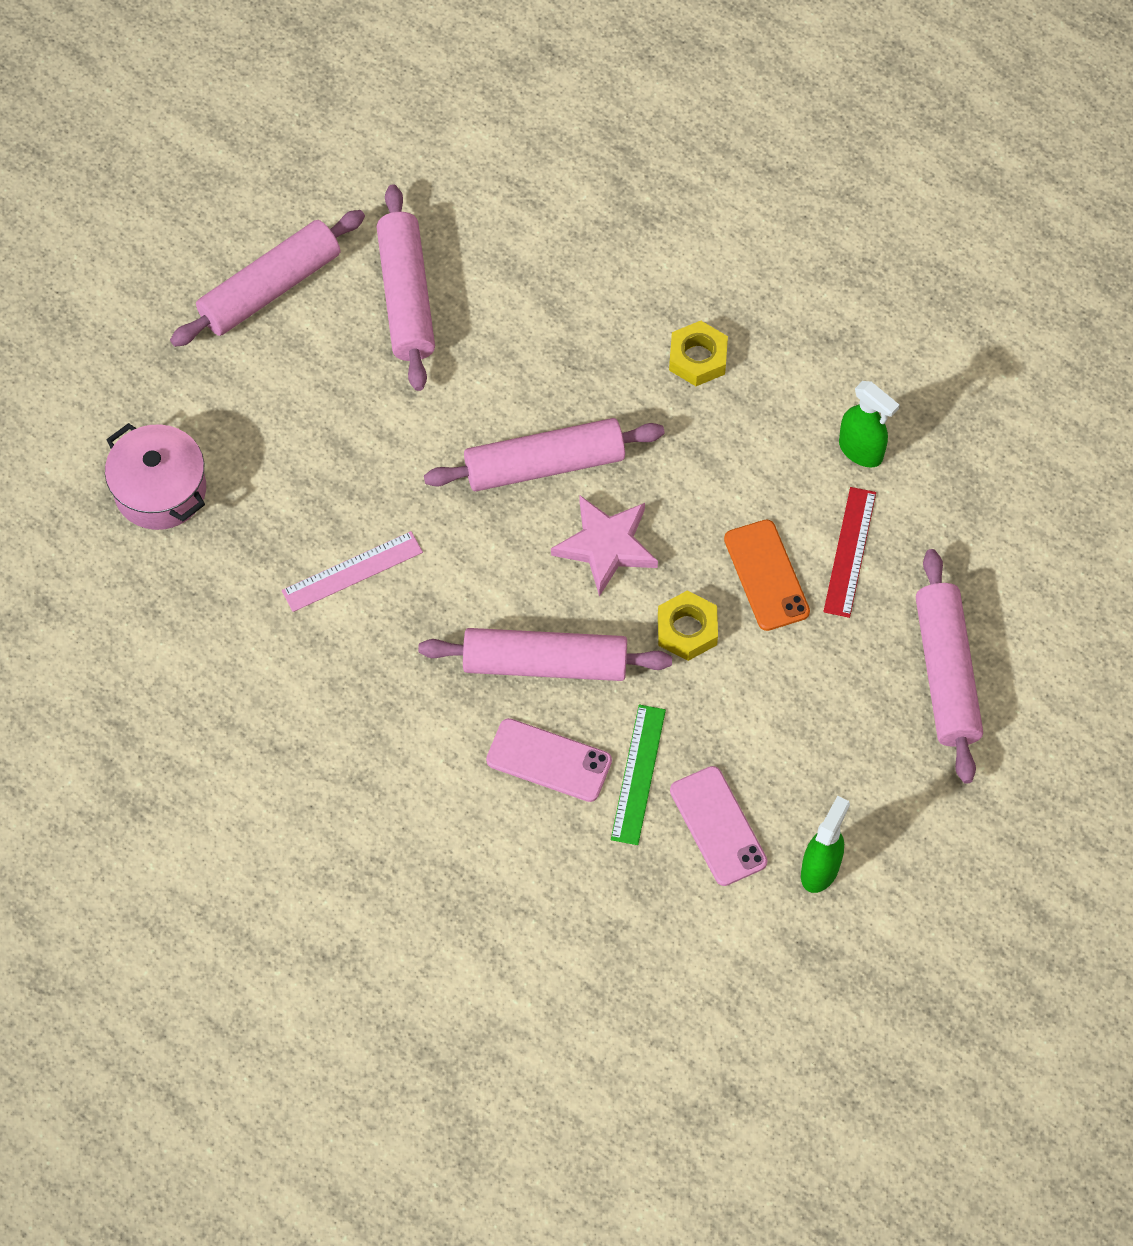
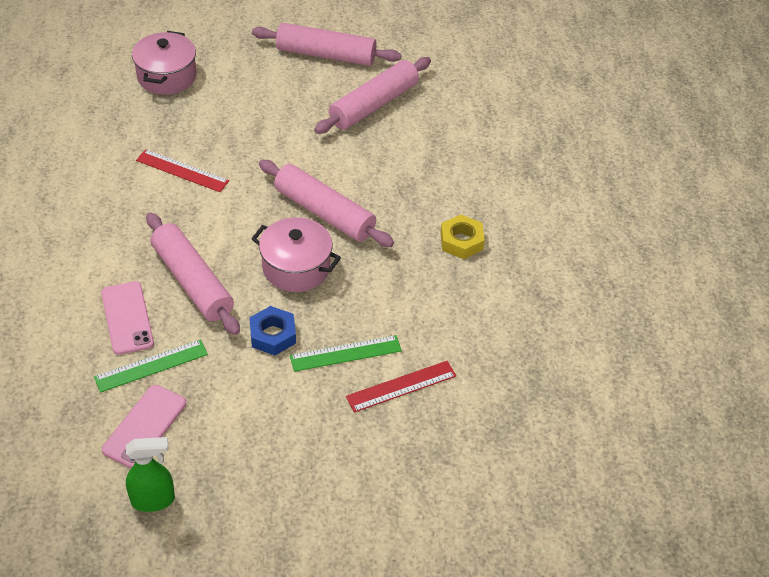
camera: 50 degrees right, 15 degrees down
pink ruler [282,531,423,612] -> red ruler [136,149,229,192]
pink star [551,496,658,597] -> pink pot [251,217,341,292]
yellow nut [658,591,718,661] -> blue nut [249,306,296,355]
orange phone [724,520,810,631] -> green ruler [290,335,402,372]
green spray bottle [839,381,900,468] -> none
pink rolling pin [916,549,983,784] -> none

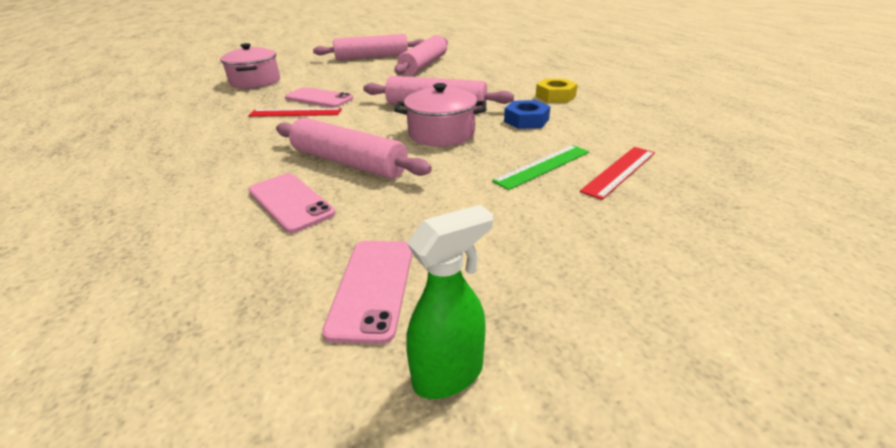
camera: 20 degrees left, 15 degrees down
green ruler [94,339,208,393] -> none
blue nut [249,306,296,355] -> blue nut moved to [504,100,550,129]
none -> pink phone [285,87,353,108]

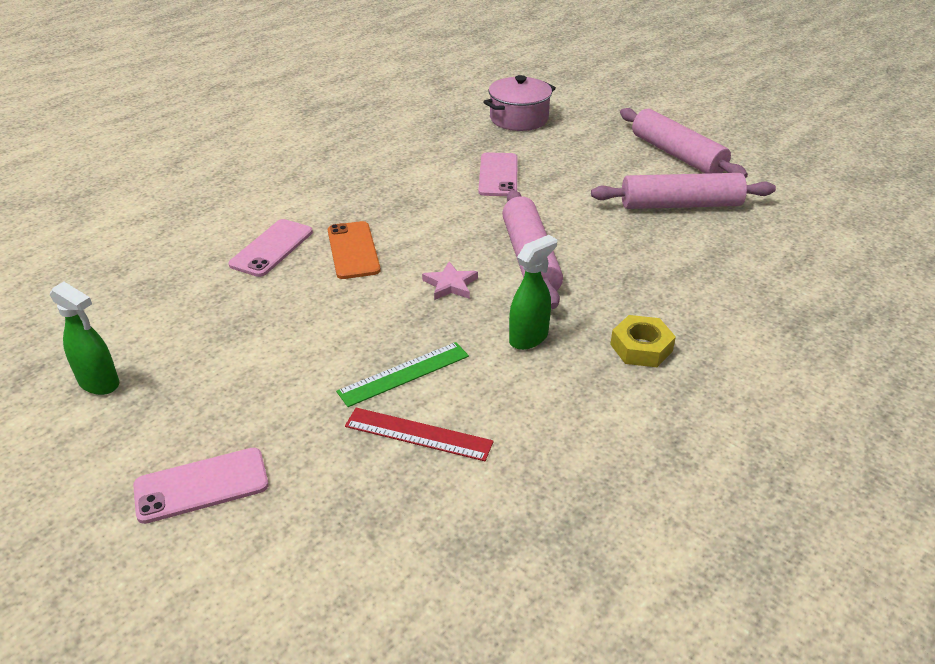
camera: 65 degrees right, 5 degrees up
red ruler [248,108,342,117] -> none
pink rolling pin [276,118,432,179] -> orange phone [328,221,381,279]
pink phone [322,241,412,344] -> pink phone moved to [133,448,269,524]
pink pot [394,83,486,147] -> pink star [422,262,478,300]
green ruler [492,145,589,190] -> green ruler turned 60 degrees counterclockwise [336,342,469,407]
blue nut [504,100,550,129] -> green spray bottle [509,235,557,350]

